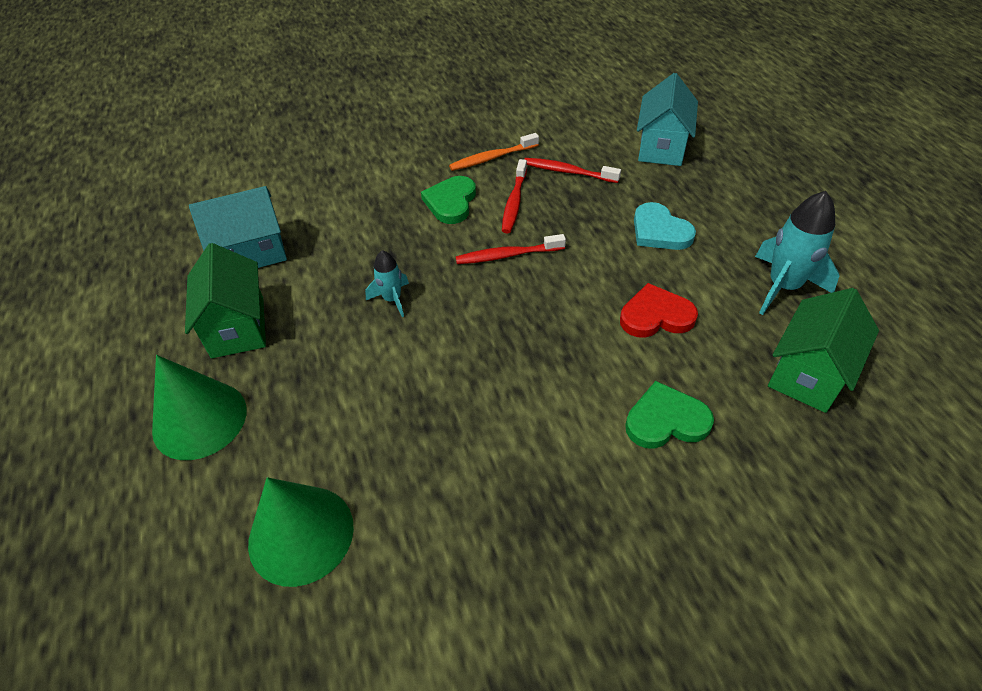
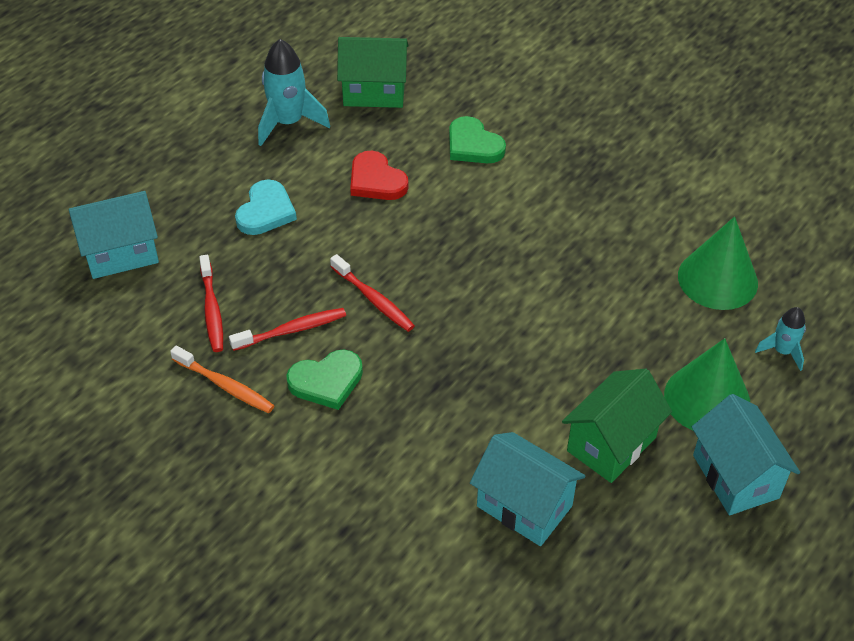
camera: 125 degrees left, 0 degrees up
turquoise rocket [365,250,409,317] -> turquoise rocket moved to [755,307,806,371]
none -> turquoise house [692,394,800,515]

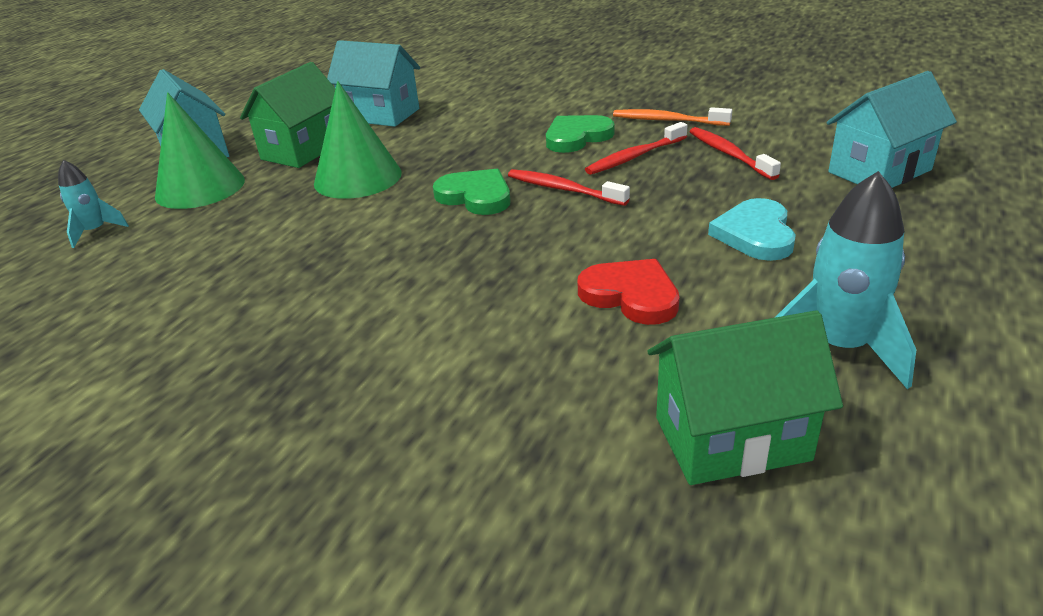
camera: 170 degrees right, 15 degrees down
green heart [449,116,506,163] -> green heart moved to [433,169,511,215]
green cone [678,216,758,310] -> green cone moved to [314,81,402,199]

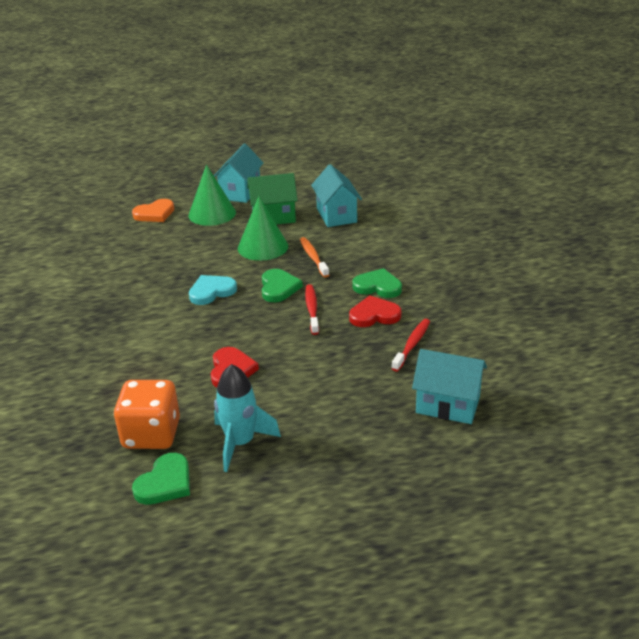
camera: 50 degrees right, 0 degrees up
turquoise rocket [58,160,129,248] -> orange heart [132,199,174,222]
red toothbrush [585,122,688,175] -> red heart [349,295,401,327]
orange toothbrush [613,107,733,126] -> orange toothbrush moved to [300,237,329,278]
green house [648,310,843,485] -> orange dice [114,380,180,449]
turquoise heart [708,198,796,261] -> turquoise heart moved to [189,275,237,305]
none -> green heart [132,453,190,505]

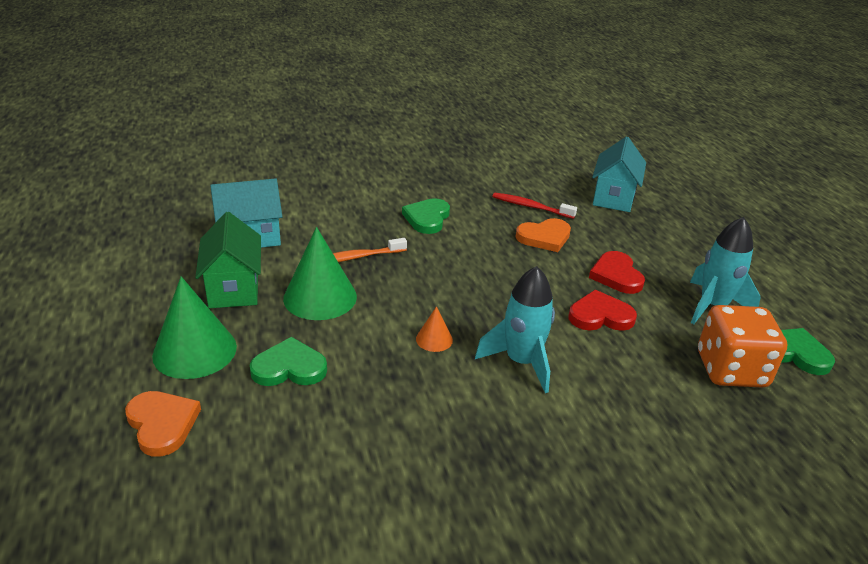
camera: 95 degrees left, 0 degrees up
turquoise heart [189,275,237,305] -> orange cone [416,306,453,352]
turquoise house [214,144,263,203] -> none
green heart [262,269,303,302] -> green heart moved to [250,337,327,386]
red toothbrush [305,284,319,335] -> none
red heart [349,295,401,327] -> red heart moved to [589,251,645,294]
none -> turquoise rocket [475,266,555,393]
none -> orange heart [516,218,571,252]

